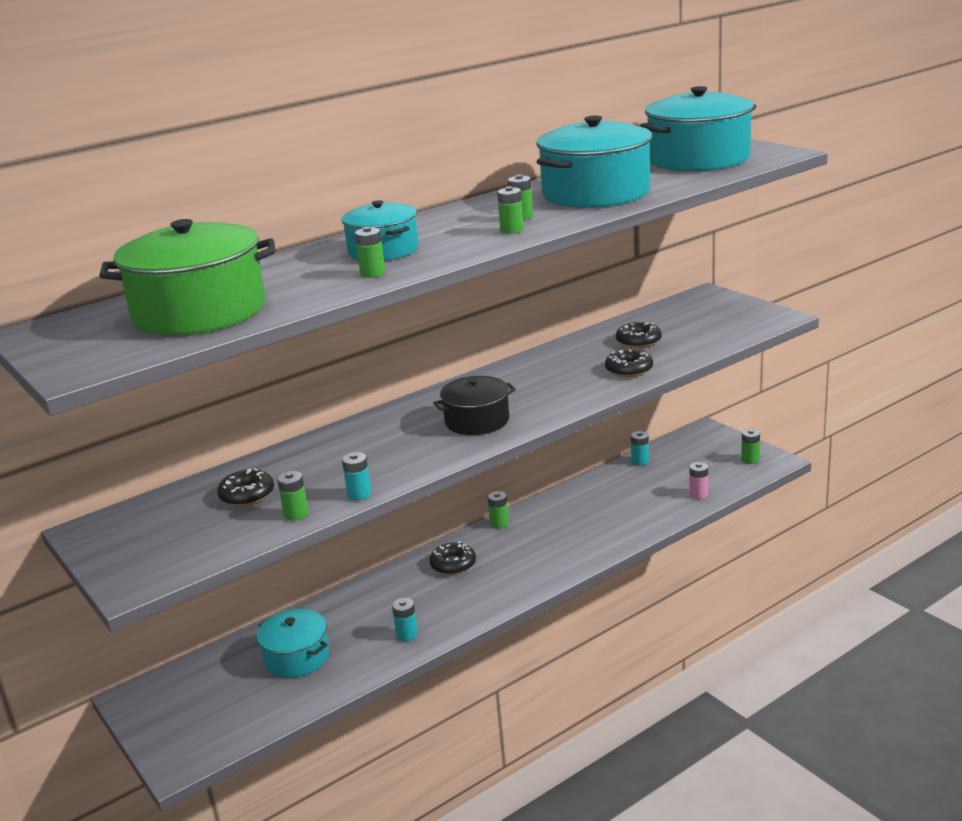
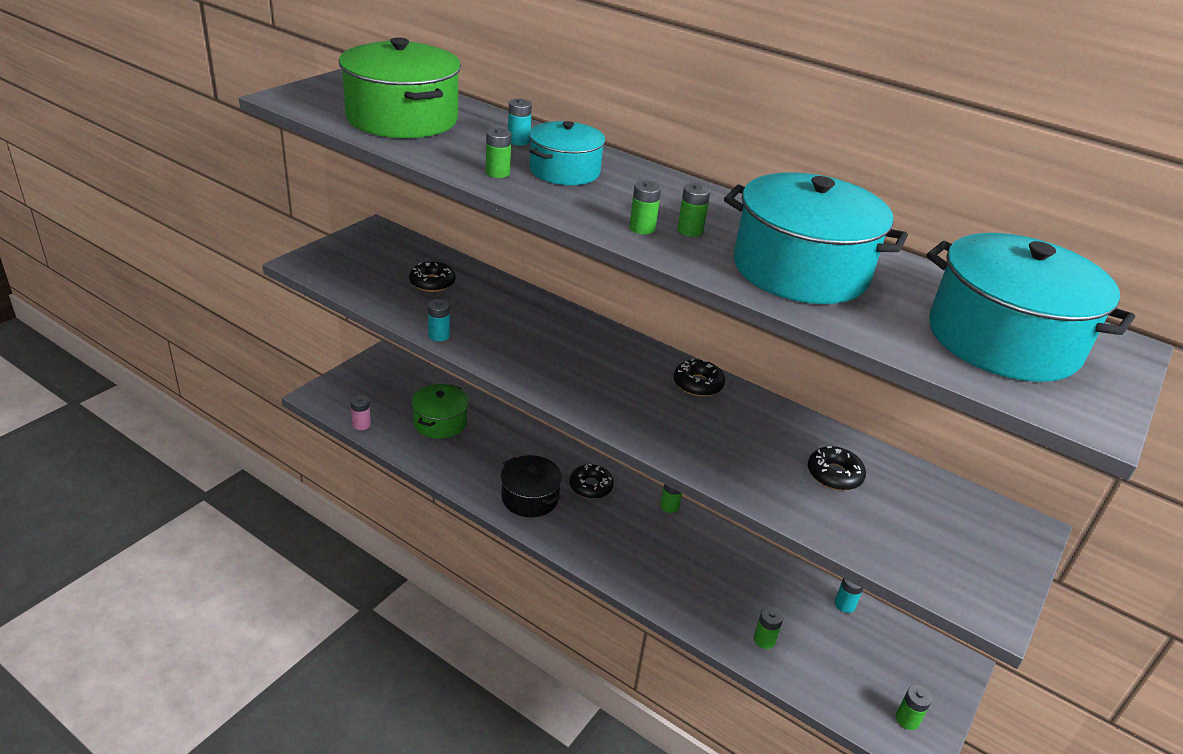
camera: 65 degrees right, 10 degrees up
turquoise pot [257,609,329,678] -> green pot [411,384,469,439]
green battery [277,471,309,521] -> green battery moved to [754,606,783,649]
turquoise battery [392,598,418,641] -> turquoise battery moved to [508,98,532,145]
black pot [433,376,516,435] -> black pot moved to [501,455,562,517]
black donut [605,349,653,377] -> black donut moved to [674,359,725,397]
pink battery [689,462,708,499] -> pink battery moved to [350,395,371,430]

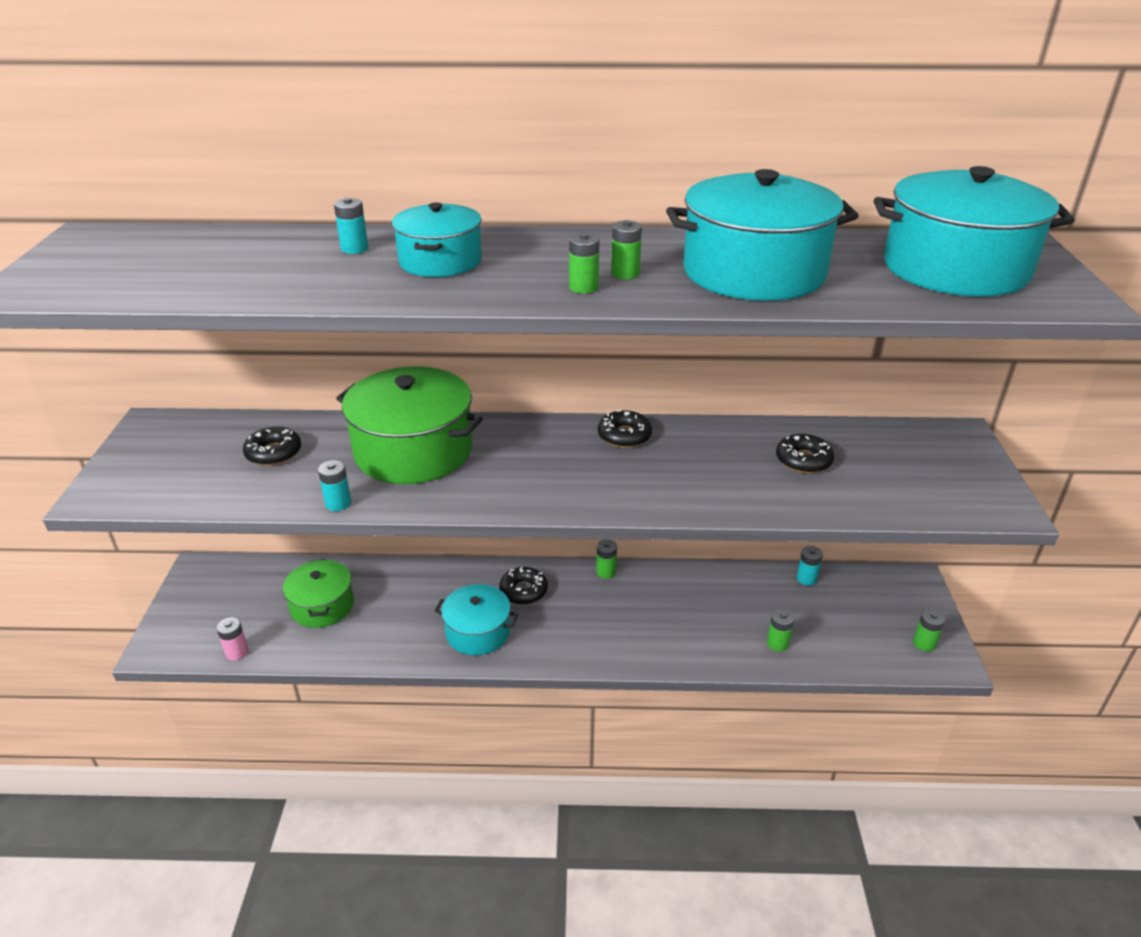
camera: 30 degrees left, 0 degrees up
green pot [339,37,461,138] -> green pot moved to [336,366,483,484]
green battery [486,128,511,178] -> none
black pot [501,455,562,517] -> turquoise pot [435,584,518,655]

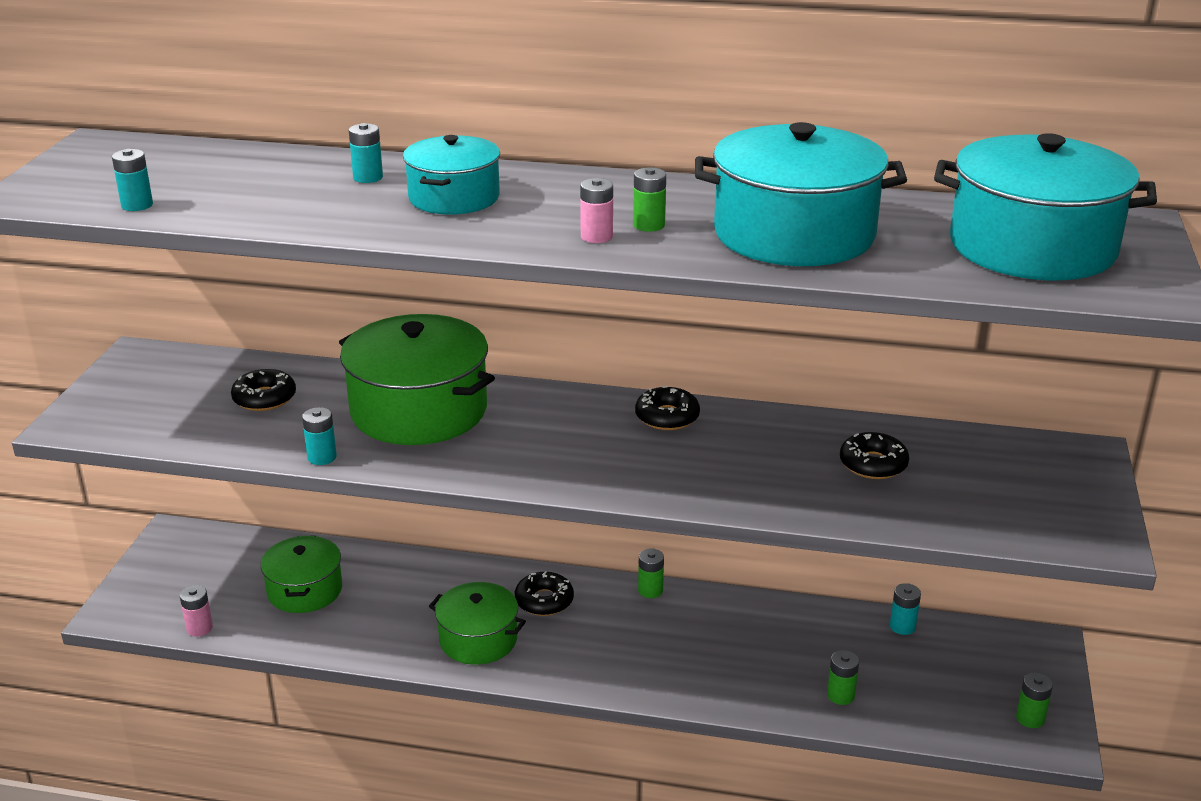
camera: 10 degrees right, 5 degrees down
turquoise pot [435,584,518,655] -> green pot [429,582,526,665]
green battery [569,233,599,293] -> pink battery [580,178,613,243]
none -> turquoise battery [112,149,153,211]

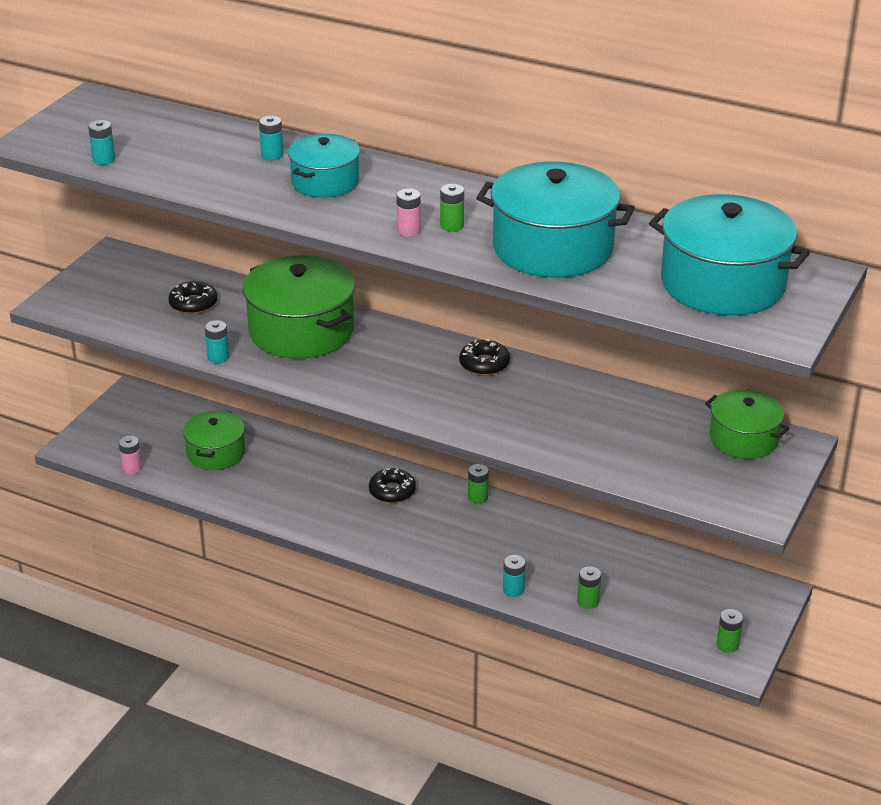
camera: 15 degrees right, 5 degrees up
green pot [429,582,526,665] -> green pot moved to [705,389,790,459]
black donut [840,432,909,479] -> none
turquoise battery [890,583,921,635] -> turquoise battery moved to [503,555,526,597]

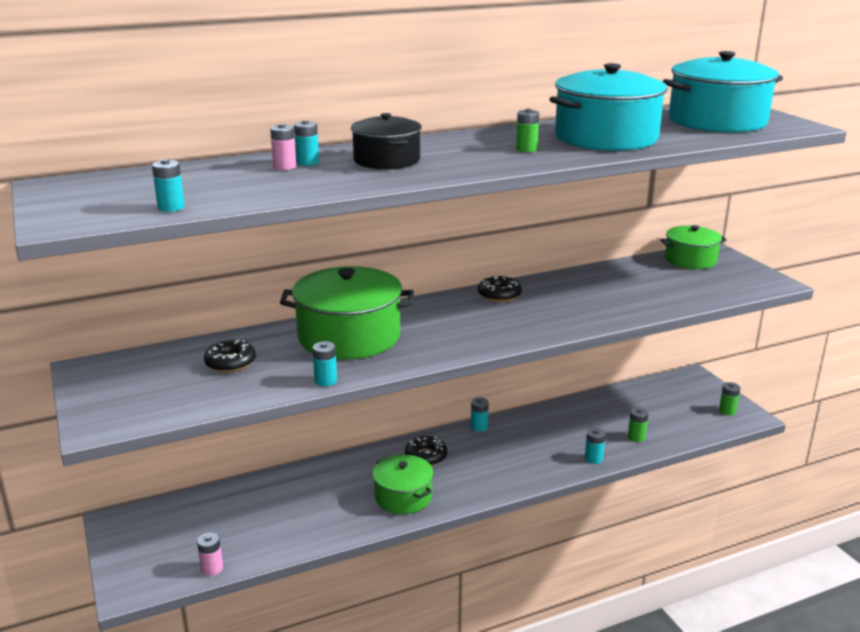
camera: 50 degrees left, 10 degrees down
green pot [183,410,245,470] -> green pot moved to [373,455,434,514]
turquoise pot [288,134,360,198] -> black pot [351,113,422,169]
pink battery [396,188,421,236] -> pink battery moved to [270,124,296,170]
green battery [468,464,489,504] -> turquoise battery [471,397,489,432]

